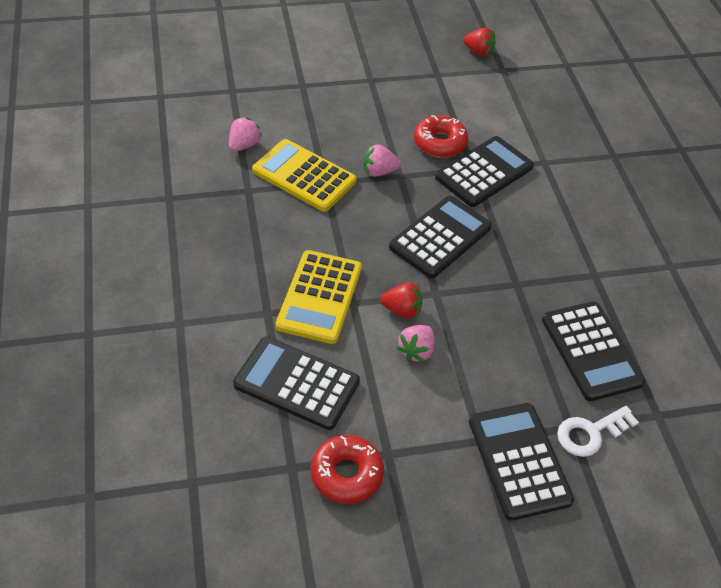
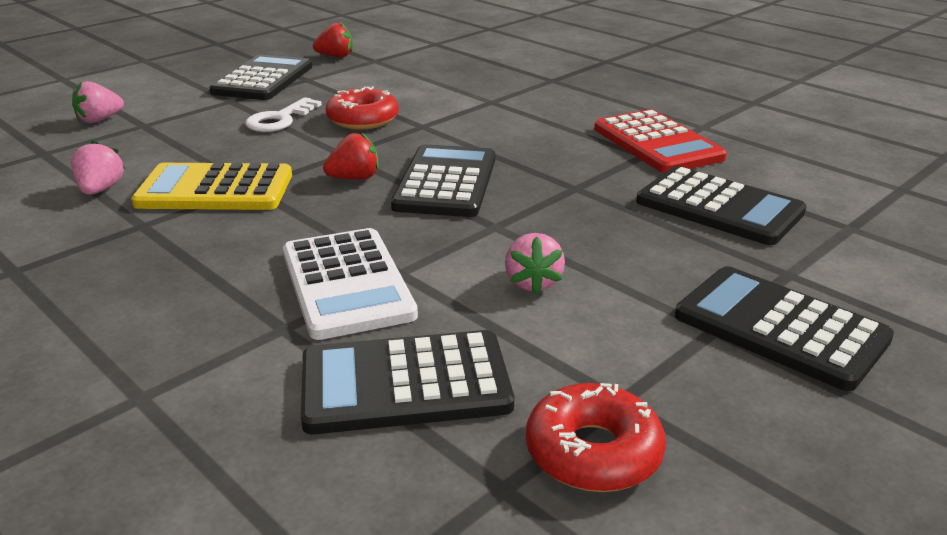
camera: 30 degrees left, 20 degrees down
yellow calculator [276,250,362,344] -> white calculator [283,228,418,340]
pink strawberry [364,145,401,176] -> pink strawberry moved to [72,81,124,123]
red strawberry [380,282,423,319] -> red strawberry moved to [323,132,379,180]
black calculator [435,136,534,207] -> black calculator moved to [209,54,312,100]
white key [557,406,639,457] -> white key moved to [245,97,322,132]
none -> red calculator [594,109,727,173]

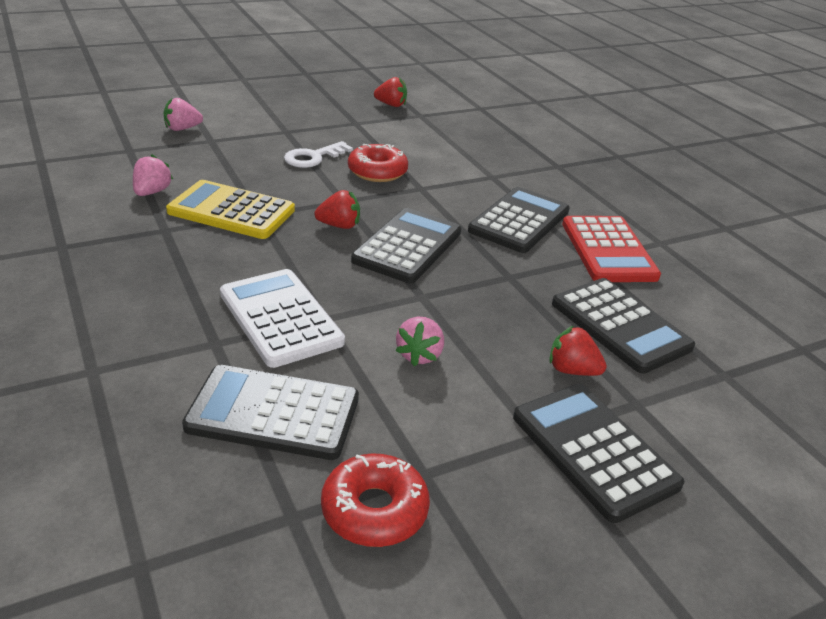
camera: 15 degrees right, 5 degrees up
black calculator [209,54,312,100] -> black calculator moved to [468,187,570,253]
white calculator [283,228,418,340] -> white calculator turned 150 degrees clockwise [220,269,345,368]
none -> red strawberry [549,326,607,376]

